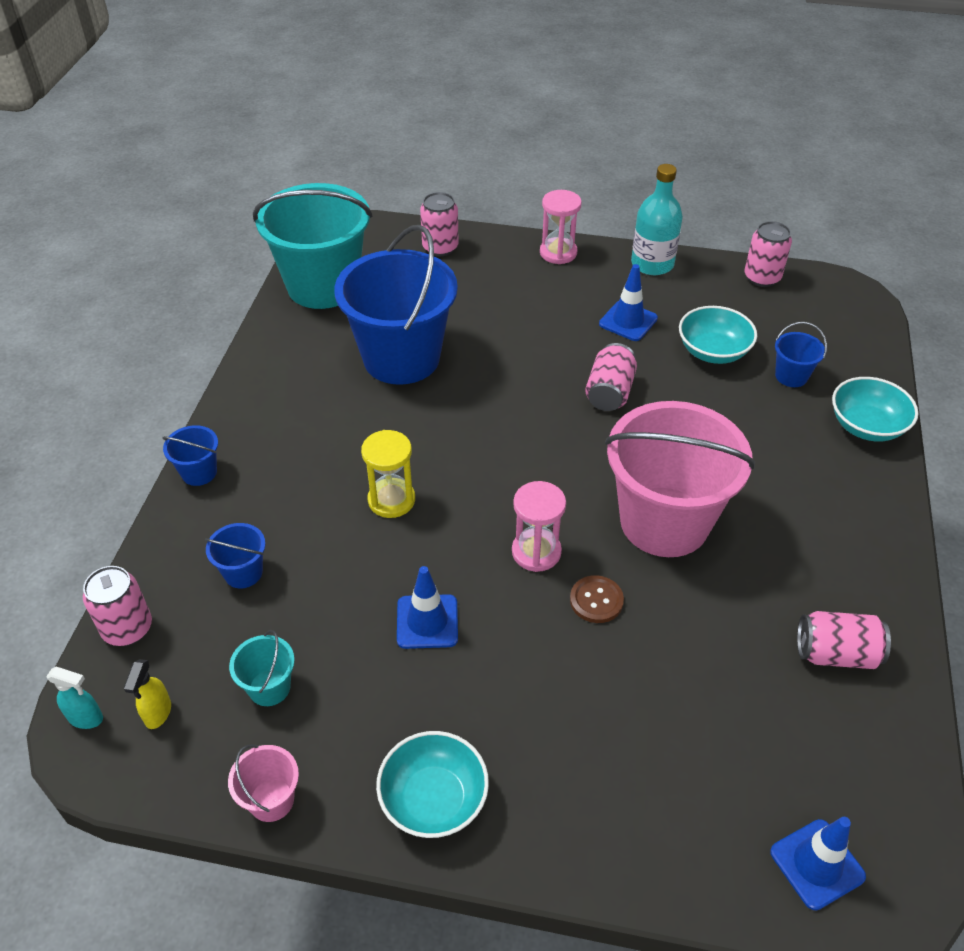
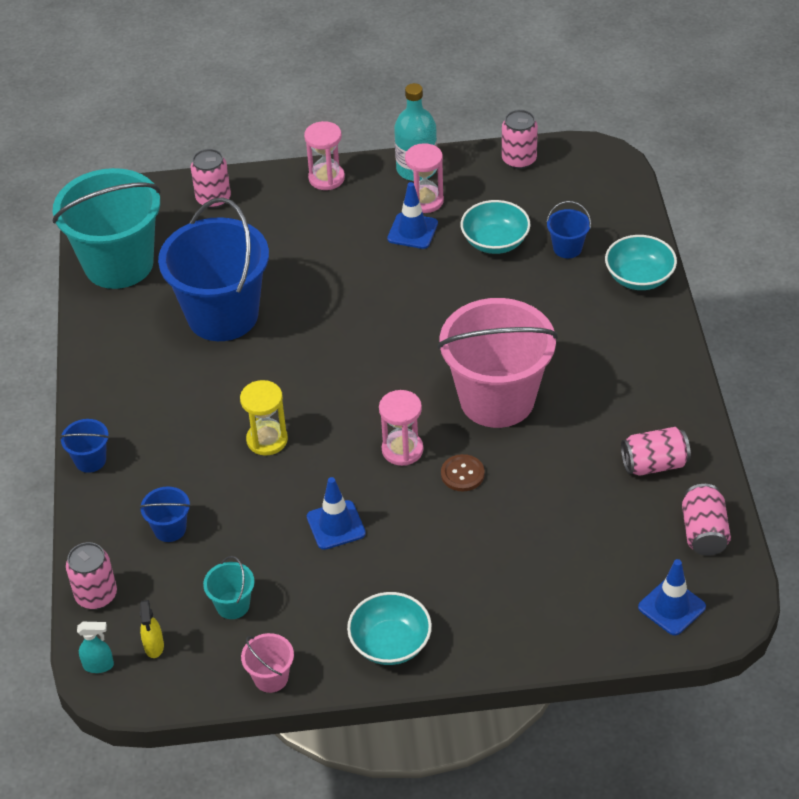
camera: 15 degrees left, 0 degrees up
pink can [585,343,637,411] -> pink can moved to [682,484,731,556]
none -> pink hourglass [405,143,444,213]

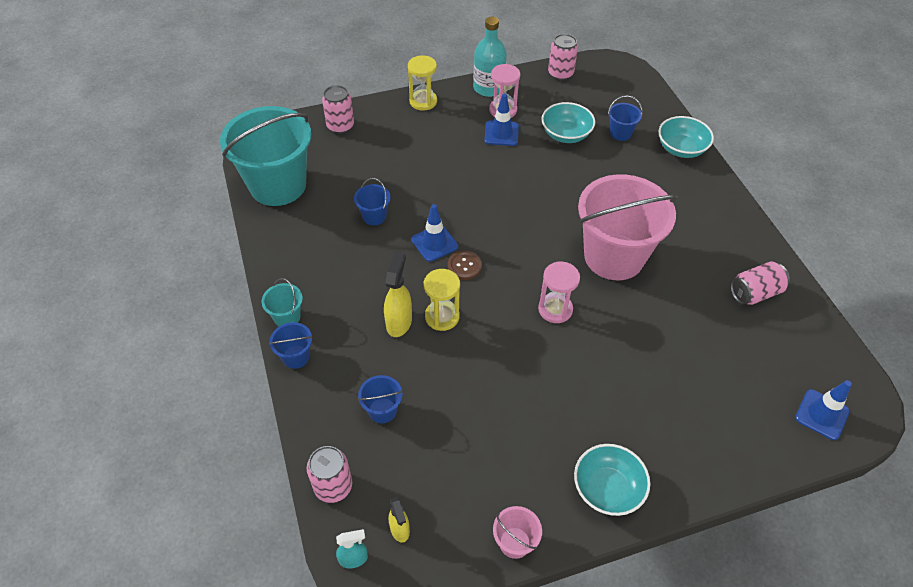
camera: 15 degrees left, 5 degrees up
blue bucket [158,197,269,341] -> blue bucket [354,178,391,225], size x0.41
turquoise bucket [203,556,255,619] -> turquoise bucket moved to [262,278,303,326]
pink hourglass [304,121,345,190] -> yellow hourglass [408,55,437,111]
blue traffic cone [307,477,366,550] -> blue traffic cone moved to [411,204,458,262]
brown button [441,454,485,491] -> brown button moved to [448,251,482,280]
pink can [682,484,731,556] -> none
none -> yellow spray bottle [384,251,412,337]

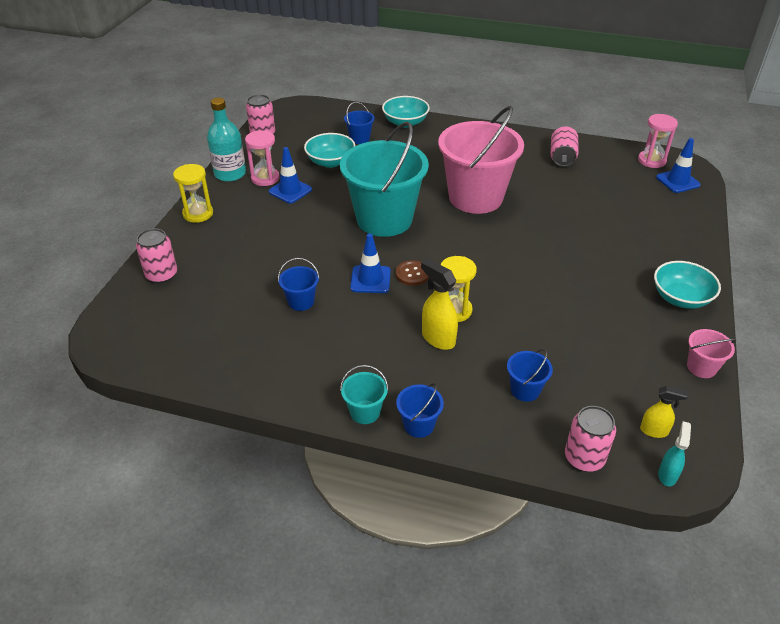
camera: 55 degrees left, 10 degrees down
turquoise bucket [220,106,311,206] -> turquoise bucket moved to [340,122,429,237]
pink hourglass [538,262,580,323] -> pink hourglass moved to [638,114,678,168]

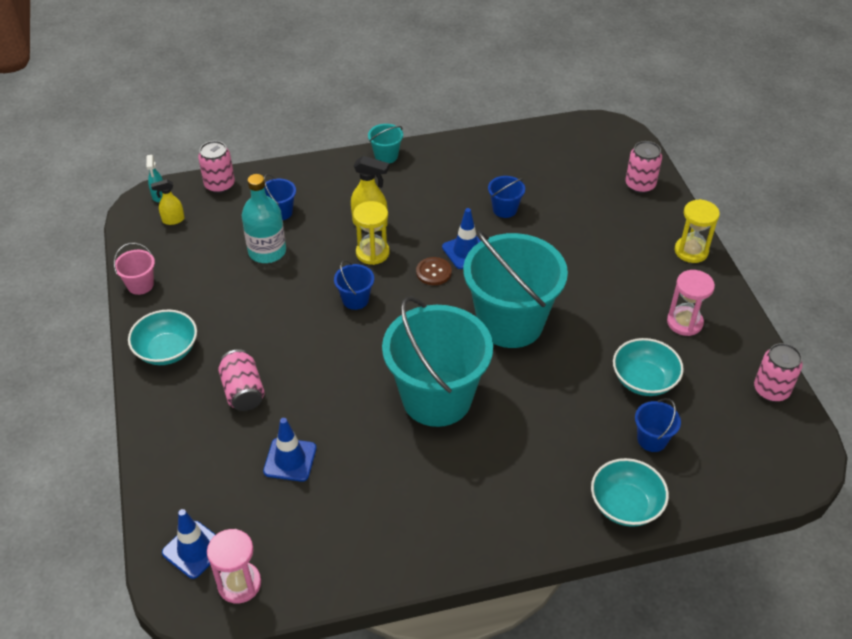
camera: 150 degrees right, 5 degrees up
turquoise bottle [207,98,246,182] -> turquoise bottle moved to [241,174,286,263]
blue traffic cone [269,147,312,204] -> blue traffic cone moved to [263,418,316,482]
blue bucket [396,383,444,438] -> blue bucket moved to [334,260,374,310]
pink bucket [438,106,524,214] -> turquoise bucket [382,296,493,427]
pink can [551,126,579,167] -> pink can moved to [218,349,265,411]

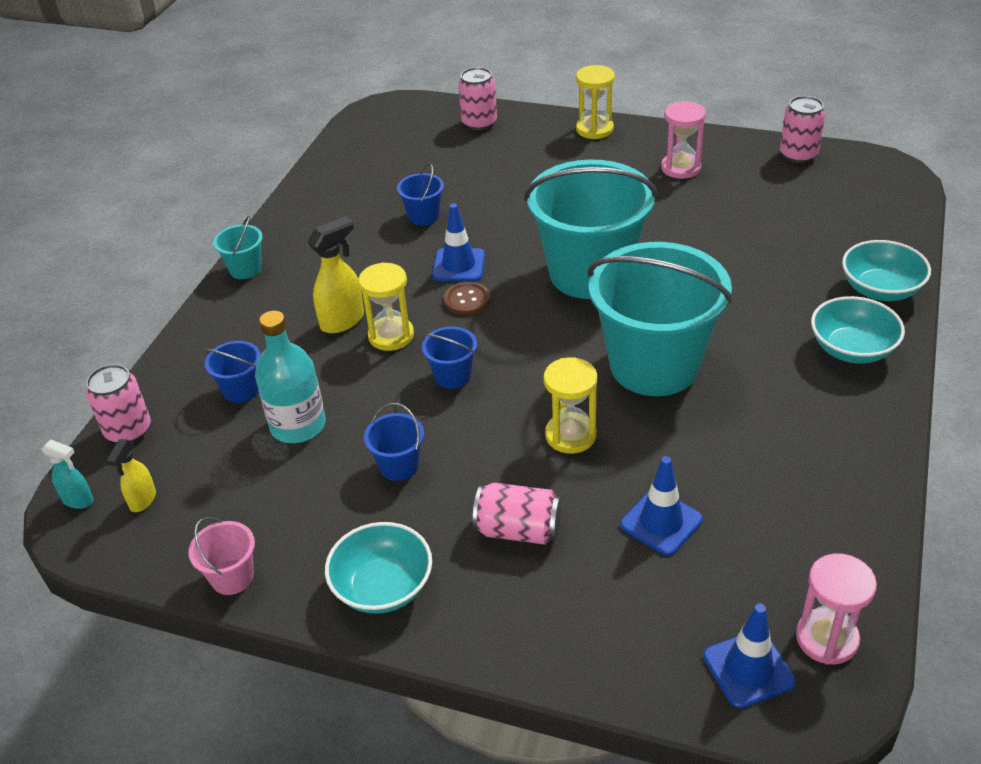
camera: 55 degrees left, 5 degrees down
turquoise bowl [613,338,684,396] -> turquoise bowl moved to [811,296,905,364]
blue bucket [635,398,681,452] -> blue bucket moved to [364,403,424,481]
none -> yellow hourglass [544,357,597,454]

